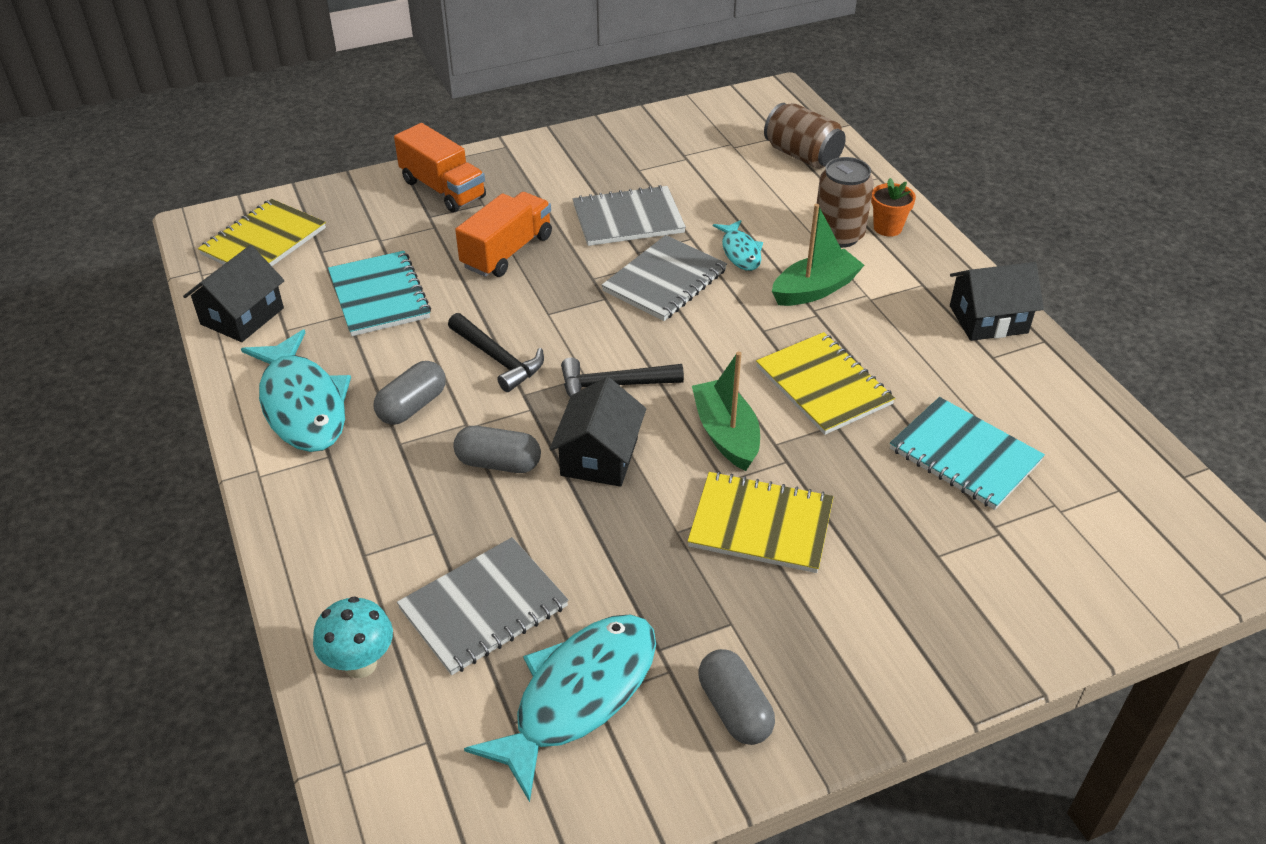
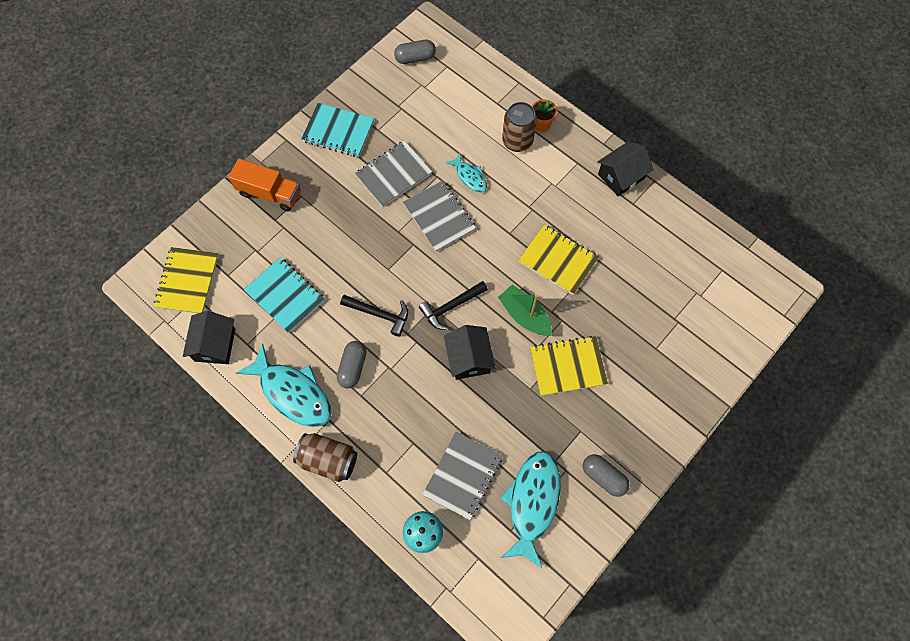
camera: 25 degrees left, 25 degrees up
grey capsule [453,426,541,473] -> grey capsule moved to [394,40,436,64]
orange truck [455,192,552,277] -> none
grey notebook [601,235,727,321] -> grey notebook turned 45 degrees counterclockwise [403,180,476,252]
brown can [764,103,846,169] -> brown can moved to [293,433,357,482]
green boat [772,204,864,306] -> none
turquoise notebook [890,397,1045,510] -> turquoise notebook moved to [301,103,374,157]

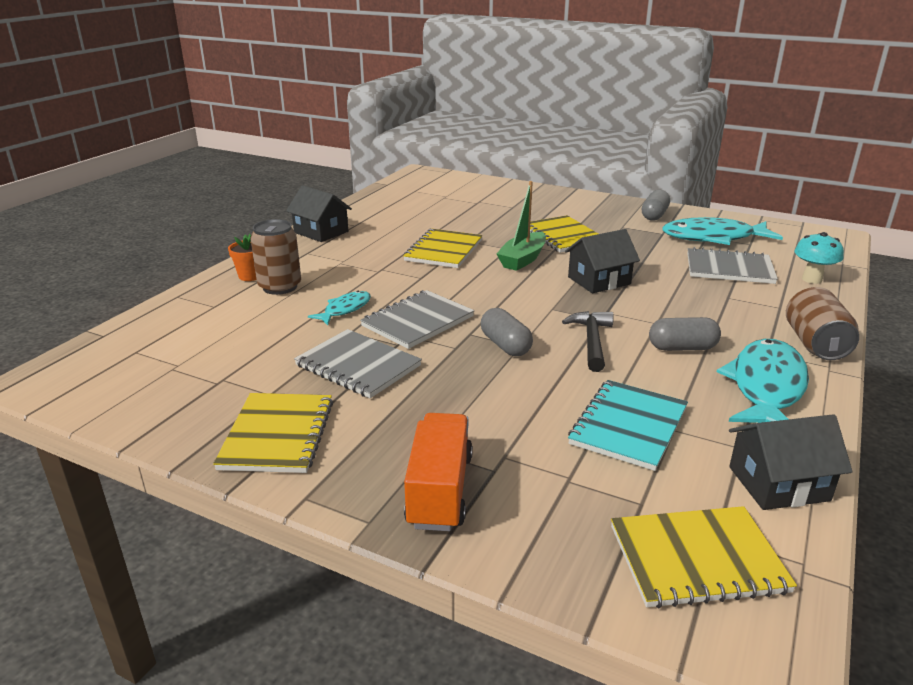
camera: 105 degrees left, 40 degrees down
turquoise notebook [301,103,374,157] -> yellow notebook [213,393,333,473]
grey capsule [394,40,436,64] -> grey capsule moved to [481,308,533,356]
black hammer [419,281,488,330] -> none

